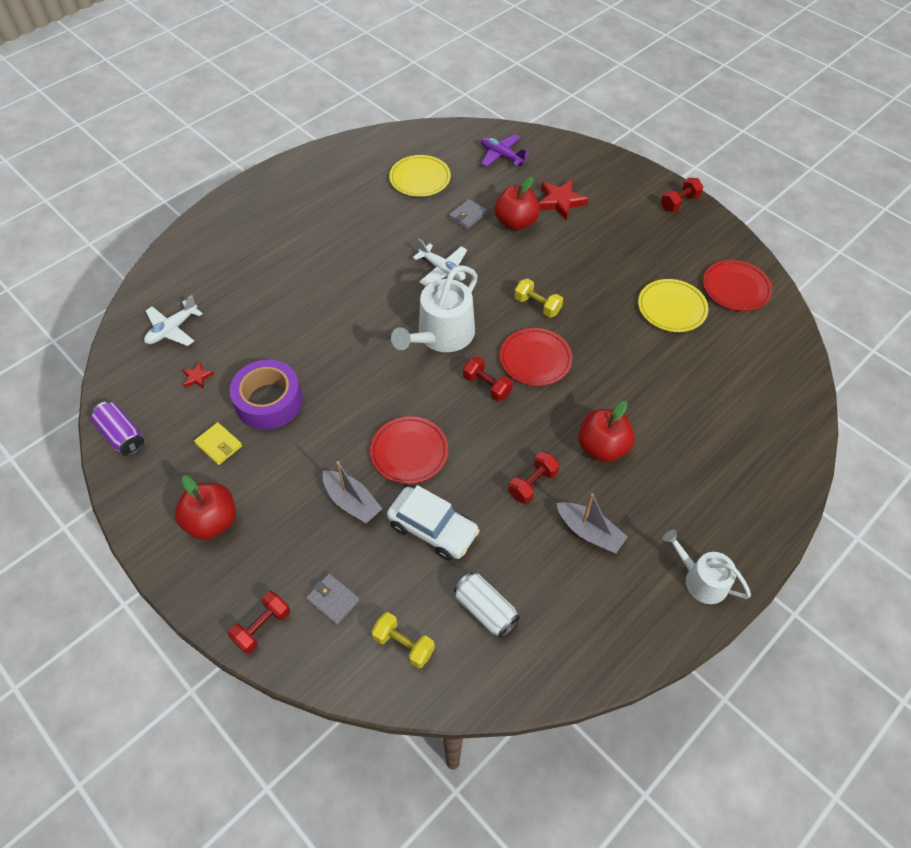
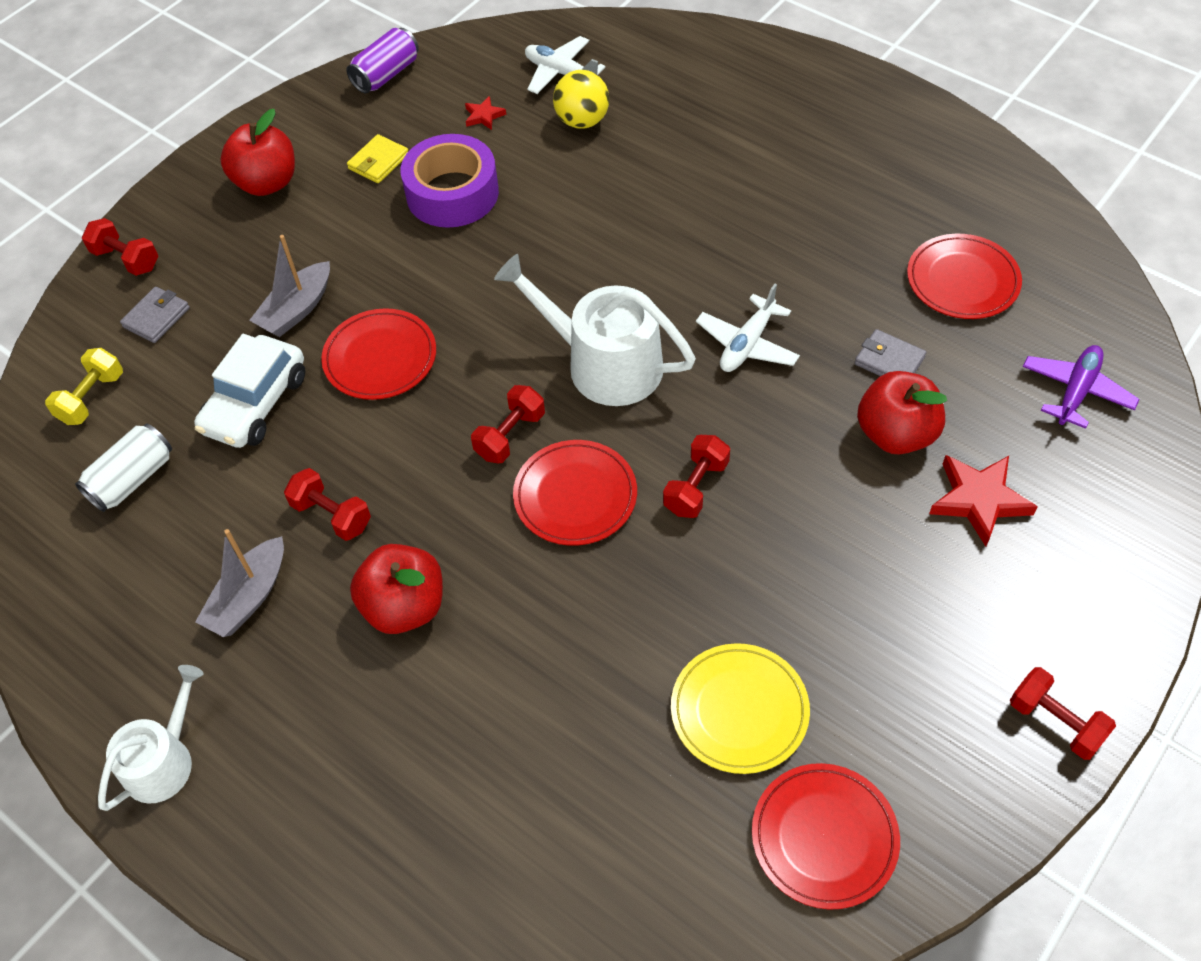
camera: 85 degrees right, 0 degrees up
yellow plate [389,155,451,197] -> red plate [907,234,1022,319]
yellow dumbbell [514,278,563,318] -> red dumbbell [663,435,730,518]
none -> yellow ball [553,70,610,129]

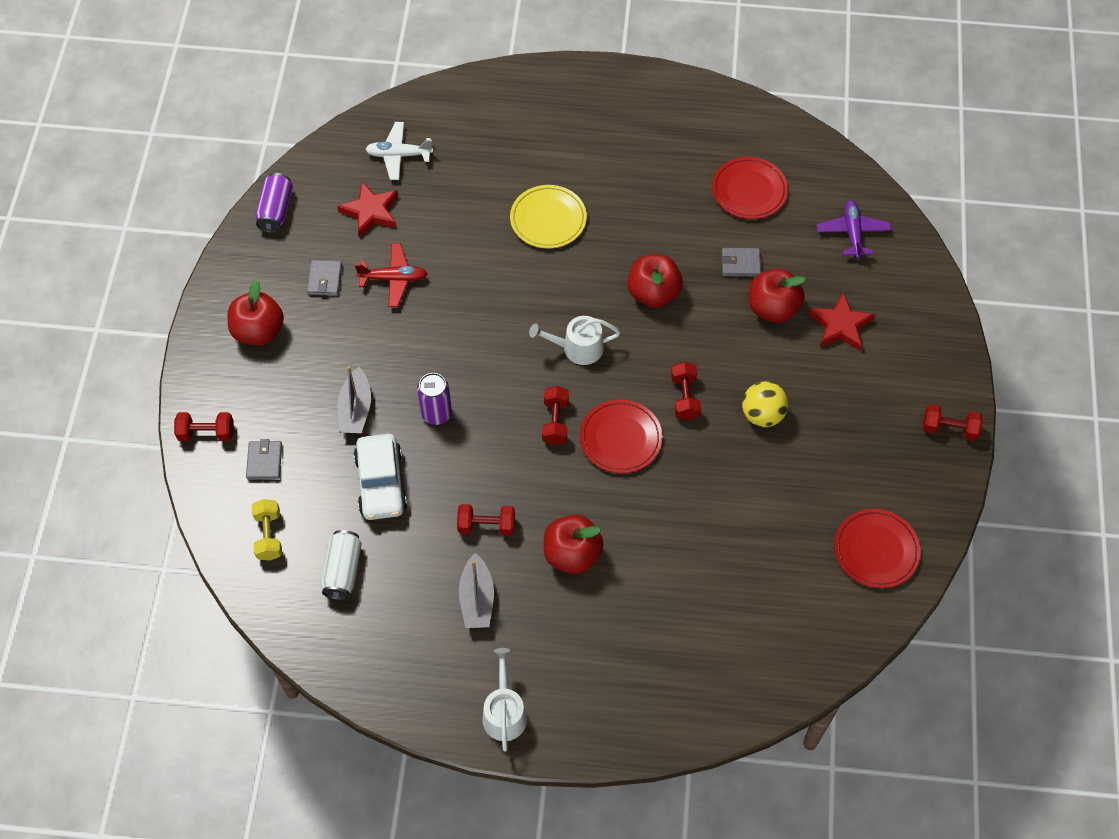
camera: 35 degrees left, 5 degrees up
red plate [321,308,436,400] -> purple can [417,373,452,425]
yellow wallet [347,134,408,183] -> grey wallet [307,260,342,296]
purple tape [400,134,499,228] -> red plane [355,243,428,307]
red star [465,96,506,130] -> red star [337,181,398,238], size x1.91
white watering can [494,254,696,406] -> white watering can [529,316,620,365], size x0.62
yellow ball [553,70,610,129] -> yellow ball moved to [742,381,788,427]
yellow plate [671,643,810,774] -> yellow plate moved to [510,185,587,248]
white plane [696,284,800,372] -> red apple [627,254,683,308]

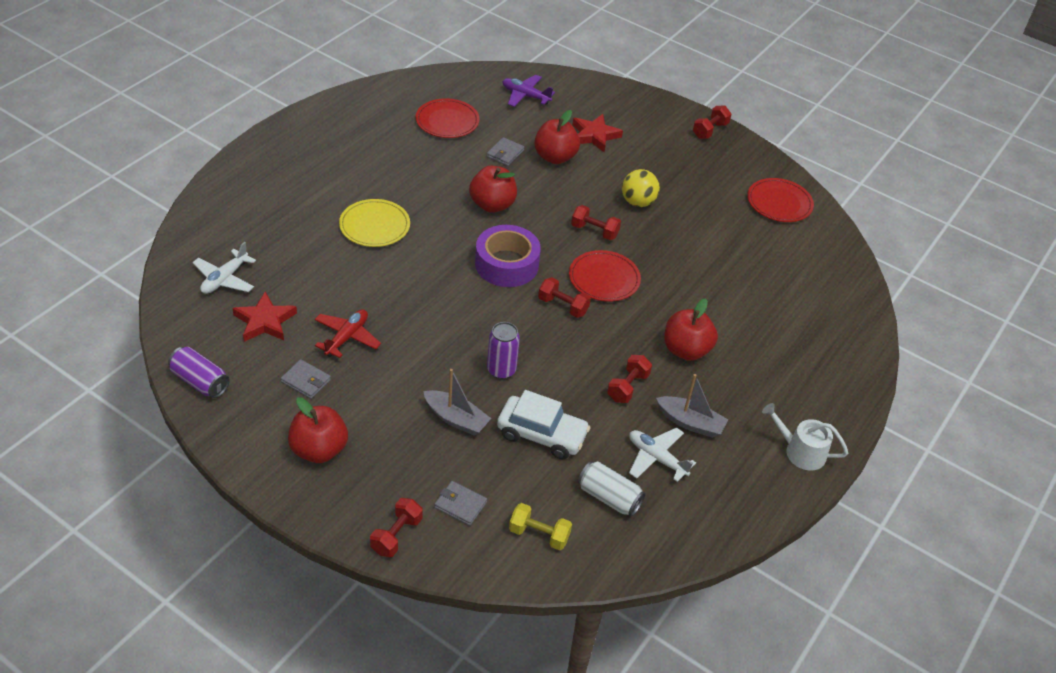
camera: 65 degrees left, 15 degrees down
white watering can [529,316,620,365] -> purple tape [475,225,541,287]
none -> white plane [629,427,696,482]

